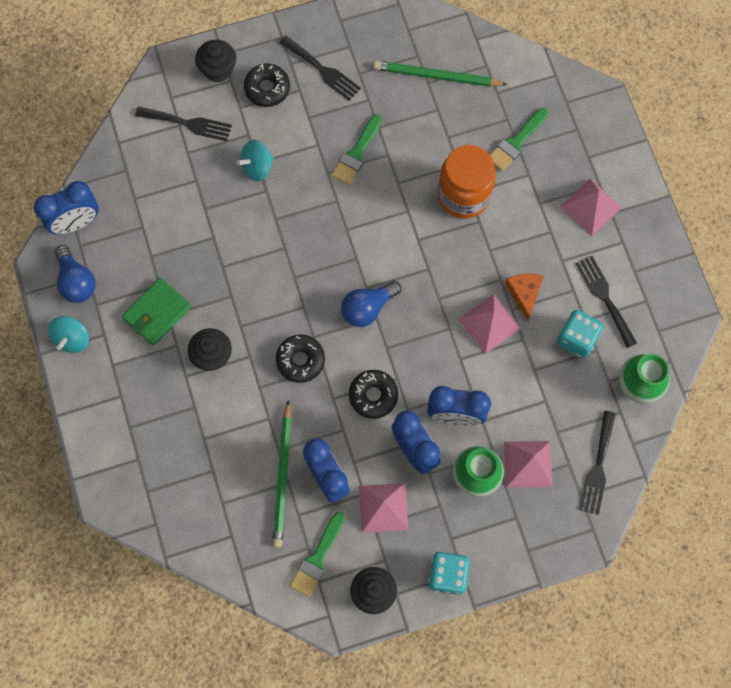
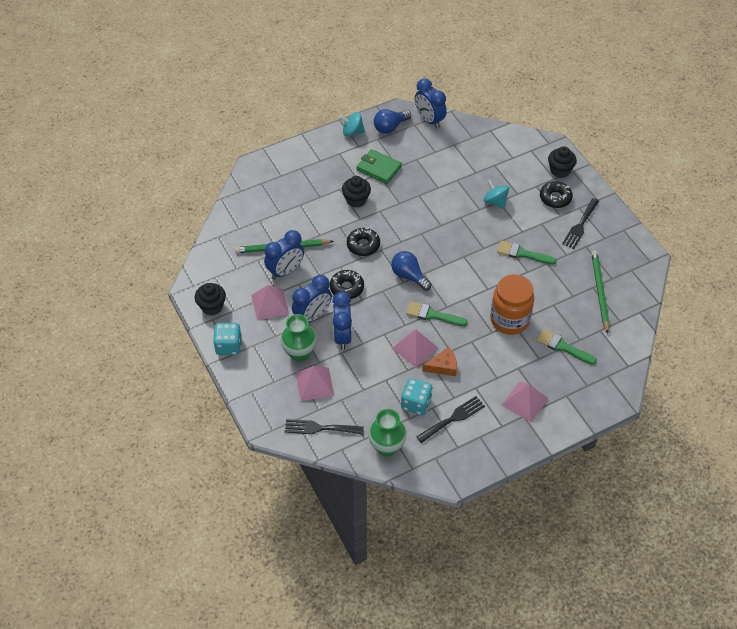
camera: 80 degrees right, 20 degrees down
black fork [135,106,232,141] -> none
green brush [290,512,345,597] -> green brush moved to [406,301,468,326]

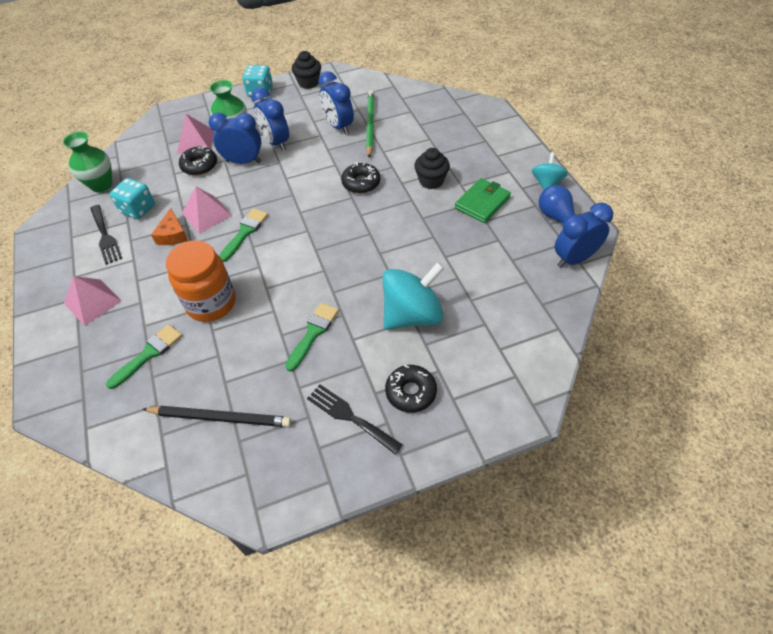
camera: 100 degrees right, 0 degrees up
pink pyramid [251,285,289,320] -> none
black fork [284,419,364,435] -> none
black donut [330,270,364,299] -> black donut moved to [179,146,217,175]
blue light bulb [391,251,432,291] -> none
turquoise spinning top [484,180,509,209] -> turquoise spinning top [382,262,444,329], size x1.80
black cupcake [548,146,577,178] -> none
green pencil [591,251,609,334] -> black pencil [142,406,291,427]

